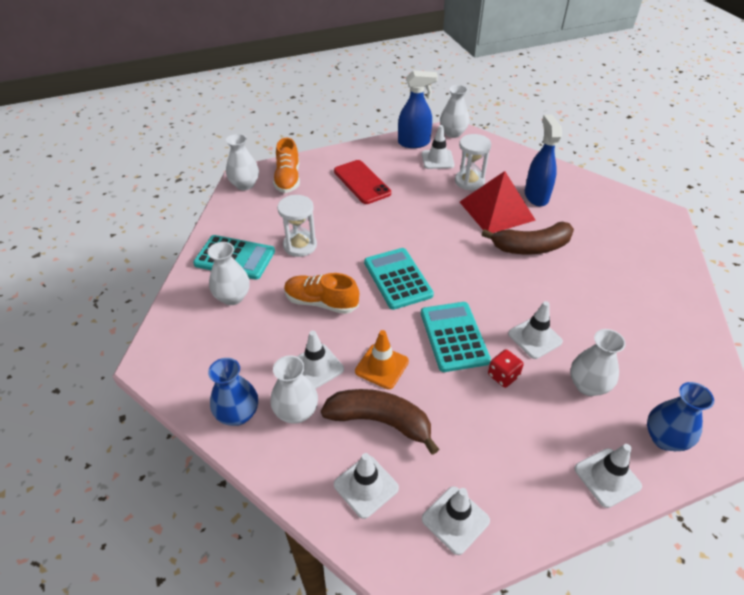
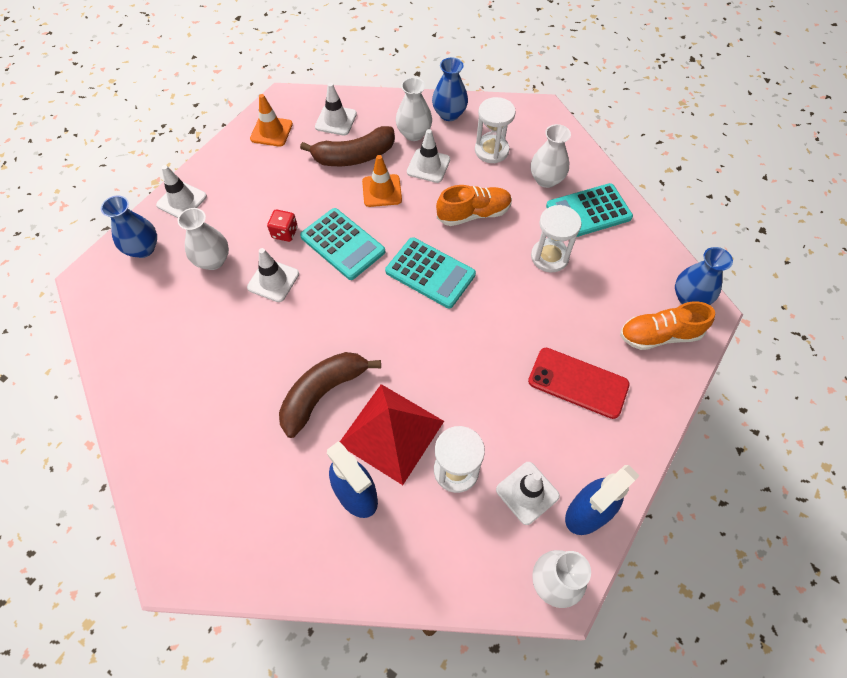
camera: 145 degrees right, 15 degrees up
white vase [226,134,259,190] -> blue vase [675,247,733,305]
orange shoe [273,138,300,193] -> orange shoe turned 60 degrees counterclockwise [620,301,715,350]
white traffic cone [422,486,490,555] -> orange traffic cone [250,94,293,147]
none -> white hourglass [475,97,516,163]

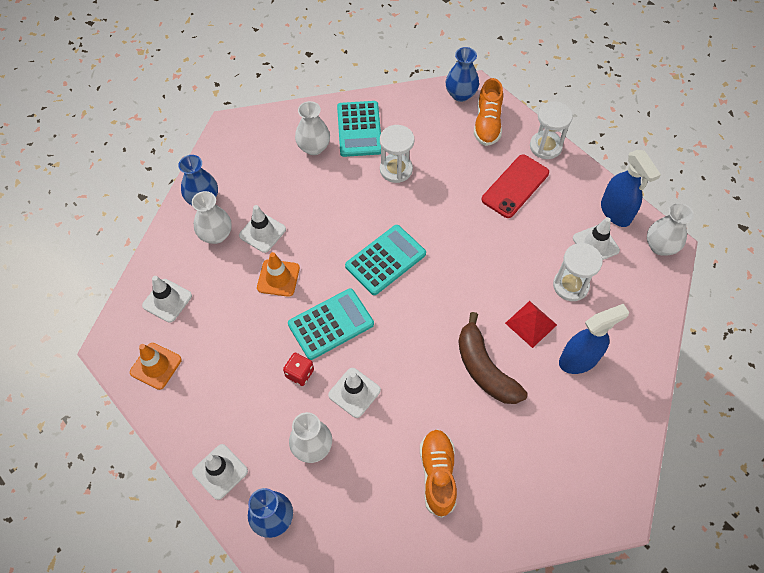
camera: 75 degrees left, 0 degrees up
brown banana [300,126,395,166] -> none
red pyramid [340,384,444,485] -> red pyramid [505,301,557,348], size x0.58
orange shoe [436,185,512,226] -> orange shoe moved to [420,429,457,518]
white hourglass [475,97,516,163] -> white hourglass moved to [530,101,573,159]

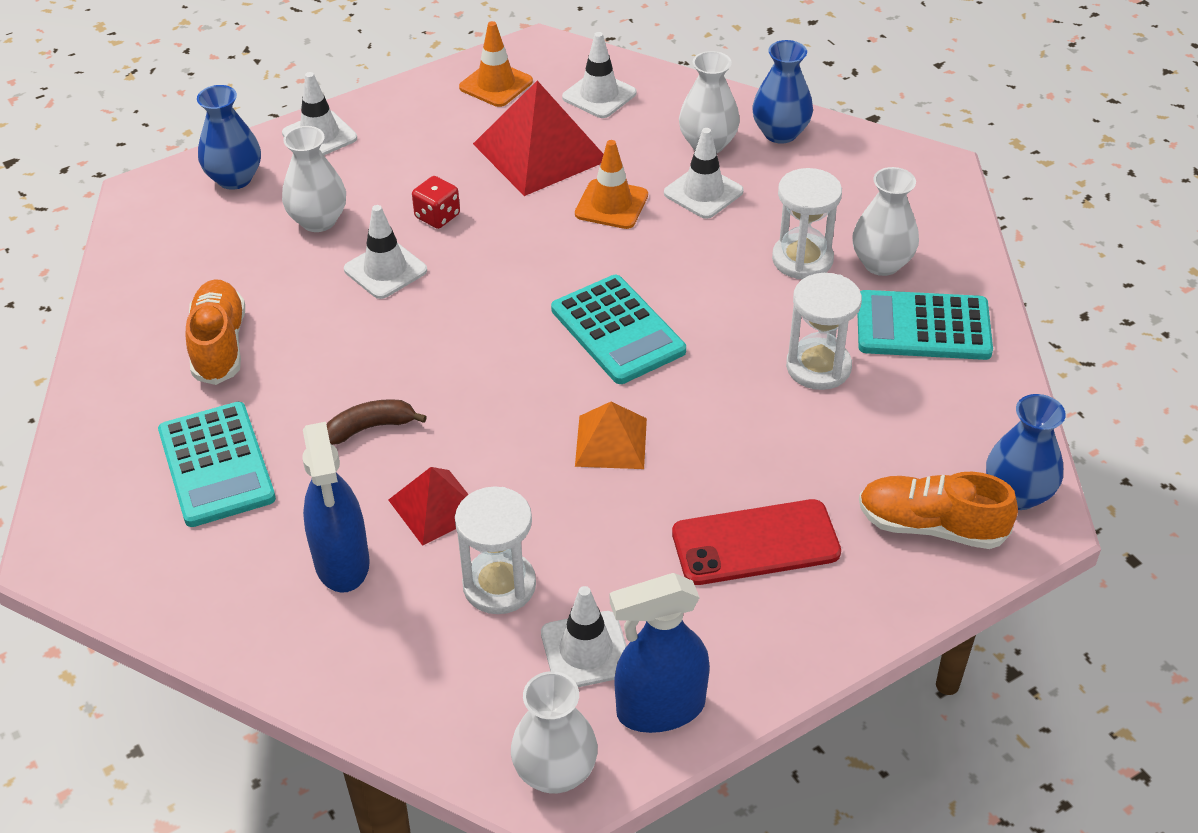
camera: 100 degrees right, 15 degrees down
turquoise calculator [288,288,374,360] -> turquoise calculator moved to [158,402,276,527]
orange shoe [420,429,457,518] -> orange shoe turned 105 degrees counterclockwise [186,279,245,385]
brown banana [458,312,528,404] -> brown banana [327,399,427,445], size x0.56
red phone [482,154,549,218] -> red phone turned 60 degrees counterclockwise [672,499,841,585]
white hourglass [530,101,573,159] -> white hourglass moved to [772,168,842,279]
none -> red pyramid [473,81,603,196]
none -> orange pyramid [575,402,647,469]

